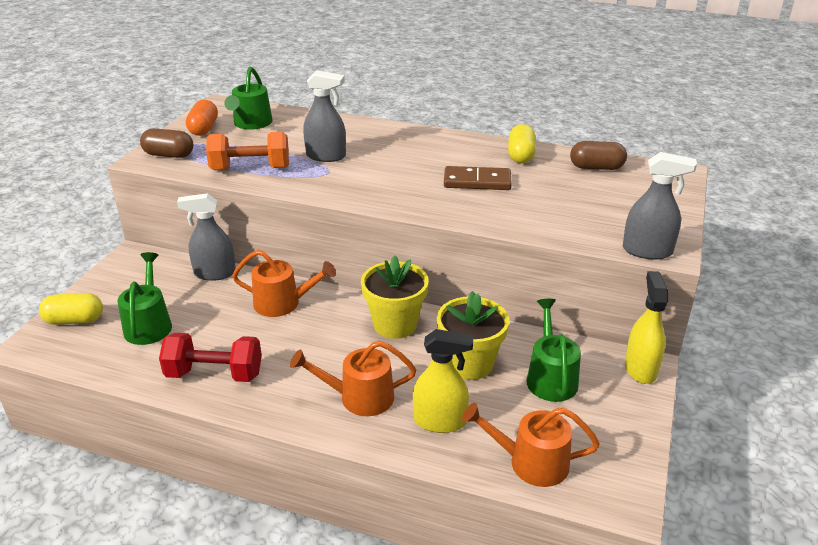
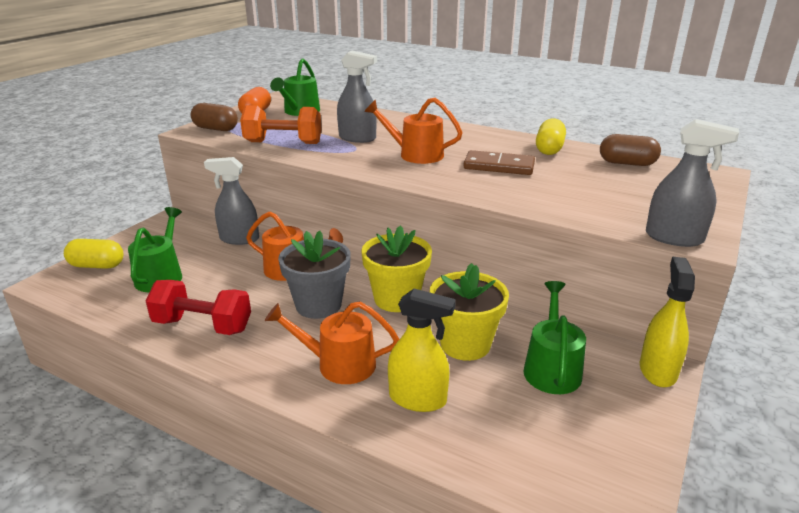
camera: 10 degrees right, 5 degrees down
orange watering can [462,403,600,487] -> orange watering can moved to [364,98,463,164]
none -> grey flower pot [278,231,351,319]

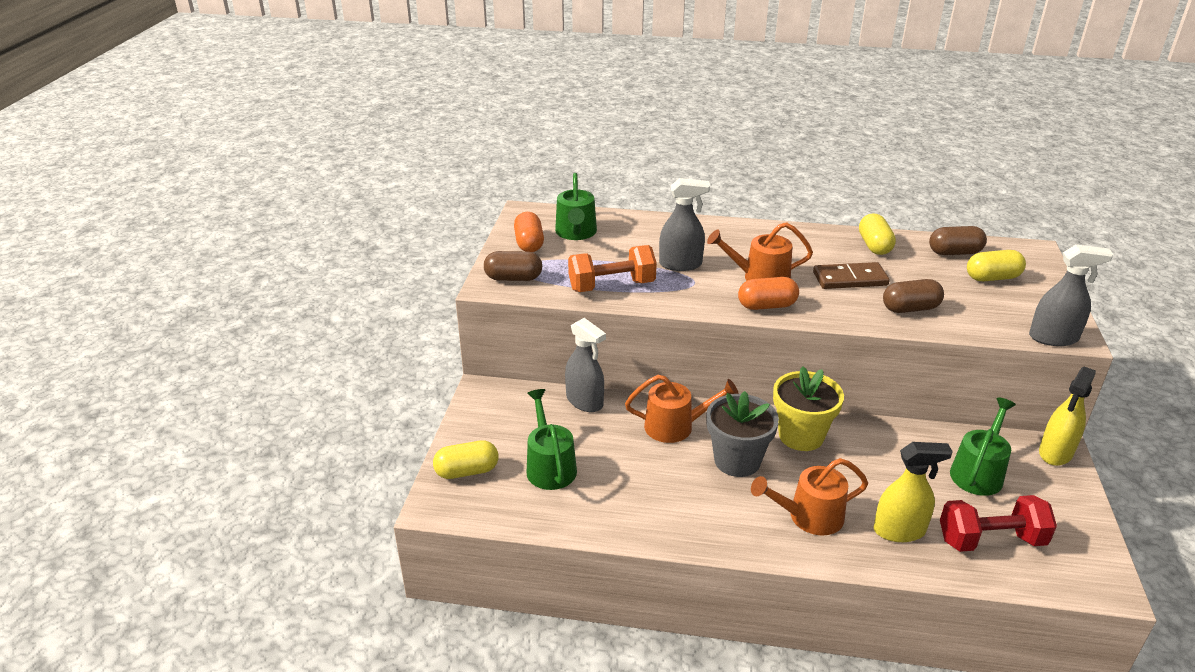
camera: 20 degrees left, 5 degrees up
red dumbbell [146,280,251,335] -> red dumbbell moved to [940,495,1057,552]
grey spray bottle [204,157,259,245] -> grey spray bottle turned 120 degrees counterclockwise [565,318,606,412]
yellow flower pot [430,263,509,361] -> none
green watering can [523,281,586,394] -> green watering can turned 45 degrees clockwise [950,397,1016,496]
yellow spray bottle [640,256,695,387] -> yellow spray bottle turned 135 degrees counterclockwise [1039,367,1096,466]
none -> orange capsule [738,277,799,310]
none -> brown capsule [883,279,944,313]
none -> yellow capsule [967,250,1026,281]

